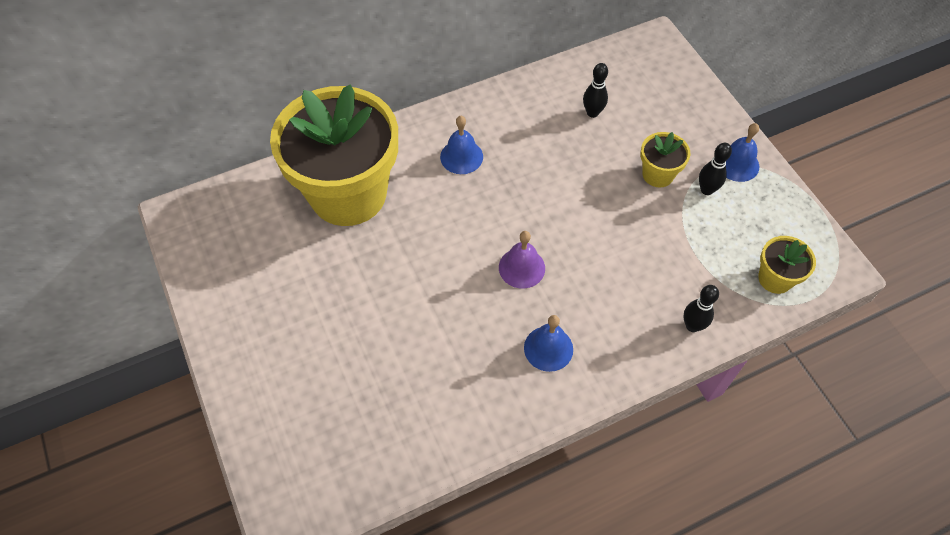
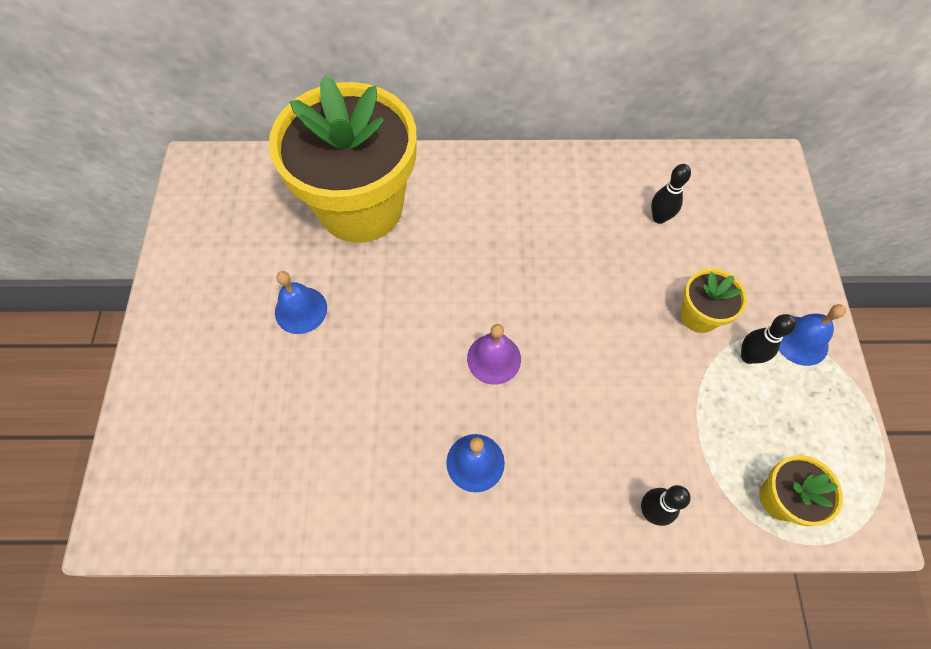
camera: 25 degrees right, 5 degrees up
blue bell [440,116,483,174] -> blue bell moved to [275,271,327,334]

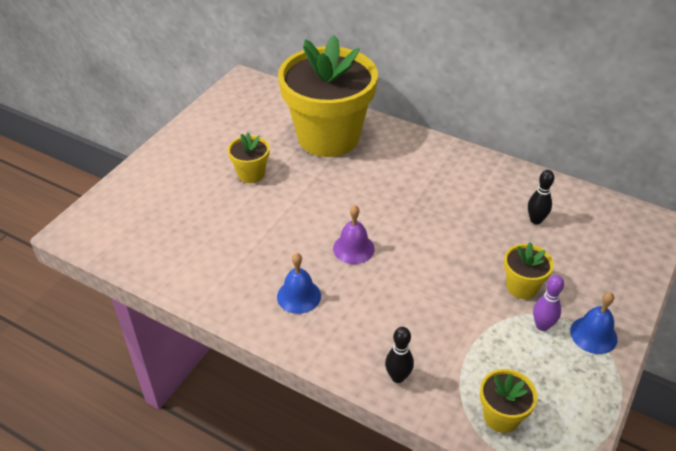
camera: 30 degrees right, 20 degrees down
blue bell [275,271,327,334] -> yellow flower pot [228,132,270,183]
black bowling pin [741,314,796,364] -> purple bowling pin [533,275,564,331]

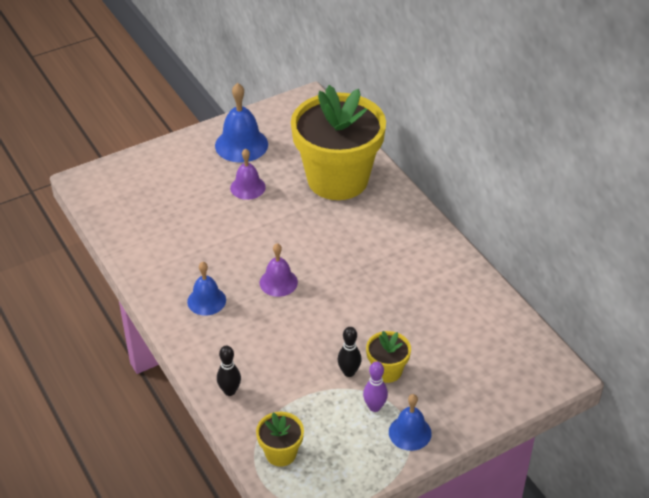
camera: 30 degrees right, 0 degrees up
yellow flower pot [228,132,270,183] -> purple bell [230,148,266,200]
black bowling pin [528,170,555,224] -> black bowling pin moved to [338,327,362,377]
none -> blue bell [215,83,268,163]

